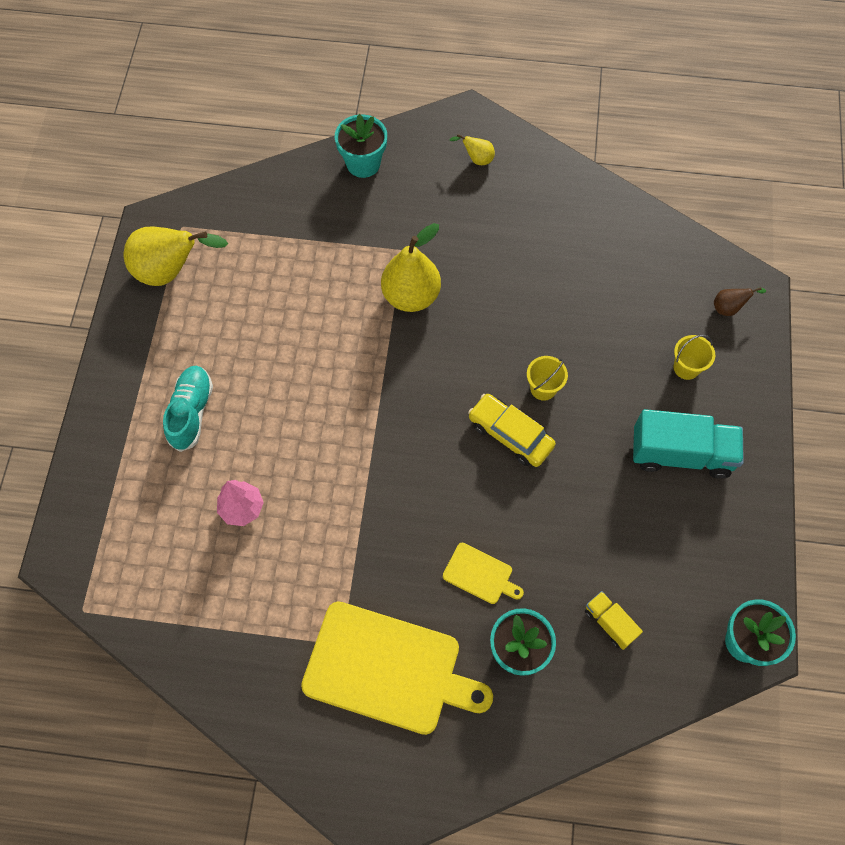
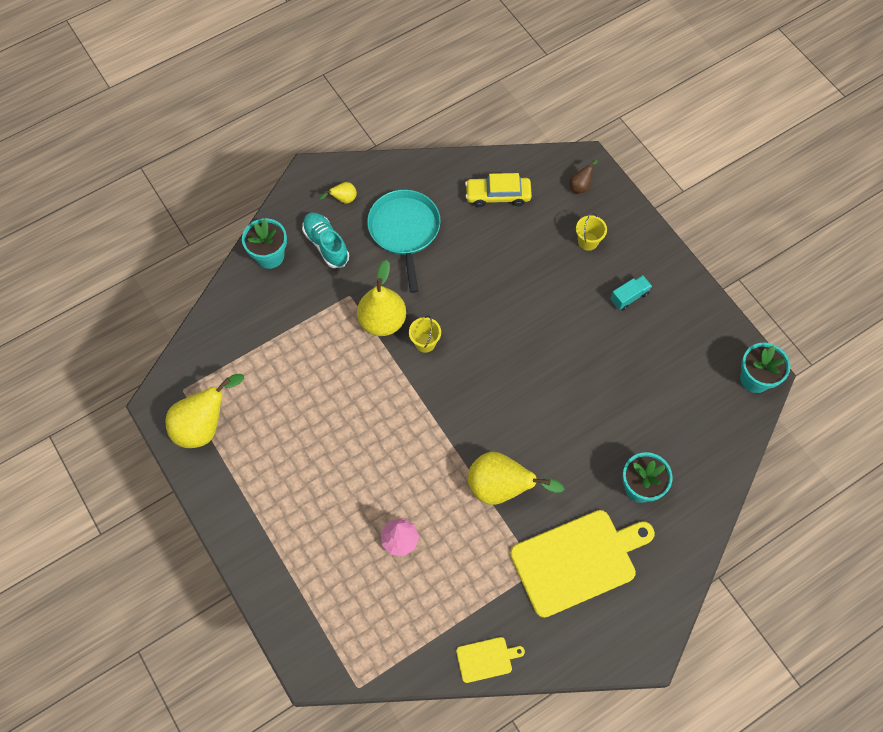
camera: 40 degrees left, 0 degrees up
turquoise shoe [163,366,213,452] -> turquoise shoe moved to [302,212,349,268]
yellow cutting board [443,543,524,604] -> yellow cutting board moved to [456,637,525,683]
yellow car [468,394,556,467] -> yellow car moved to [465,173,532,207]
yellow bucket [527,356,568,401] -> yellow bucket moved to [409,316,441,353]
yellow truck [585,591,643,650] -> none
turquoise truck [633,409,744,479] -> turquoise truck [610,275,652,311], size x0.51
none -> turquoise pan [367,190,441,293]
none -> yellow pear [468,452,565,505]

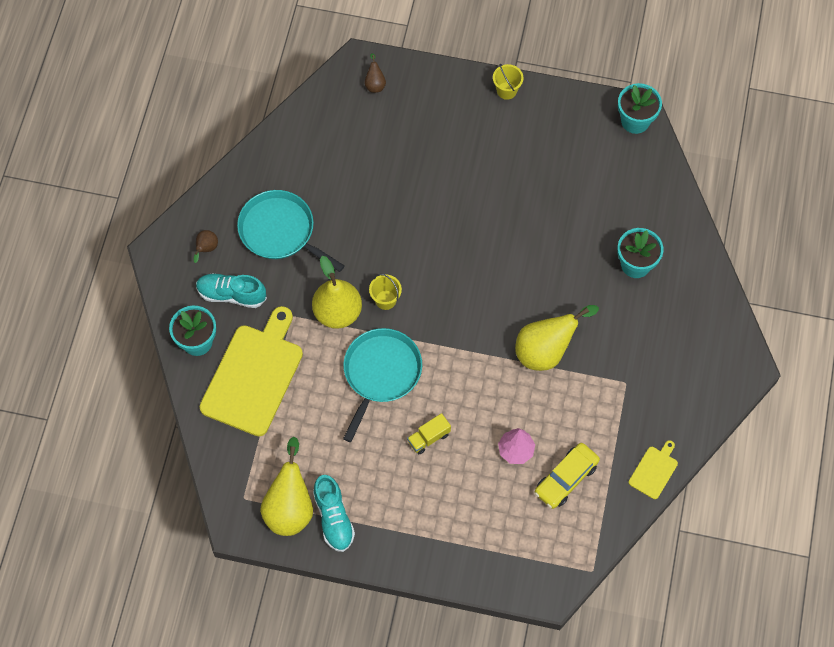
camera: 45 degrees left, 0 degrees up
yellow pear [320,182,357,204] -> brown pear [194,230,218,263]
yellow car [465,173,532,207] -> yellow car moved to [535,443,600,509]
yellow cutting board [510,510,655,618] -> yellow cutting board moved to [199,306,303,436]
yellow bucket [576,213,607,251] -> yellow bucket moved to [493,64,524,100]
turquoise truck [610,275,652,311] -> none
none -> turquoise shoe [313,475,355,552]
none -> turquoise pan [343,328,422,442]
none -> yellow truck [407,413,451,454]

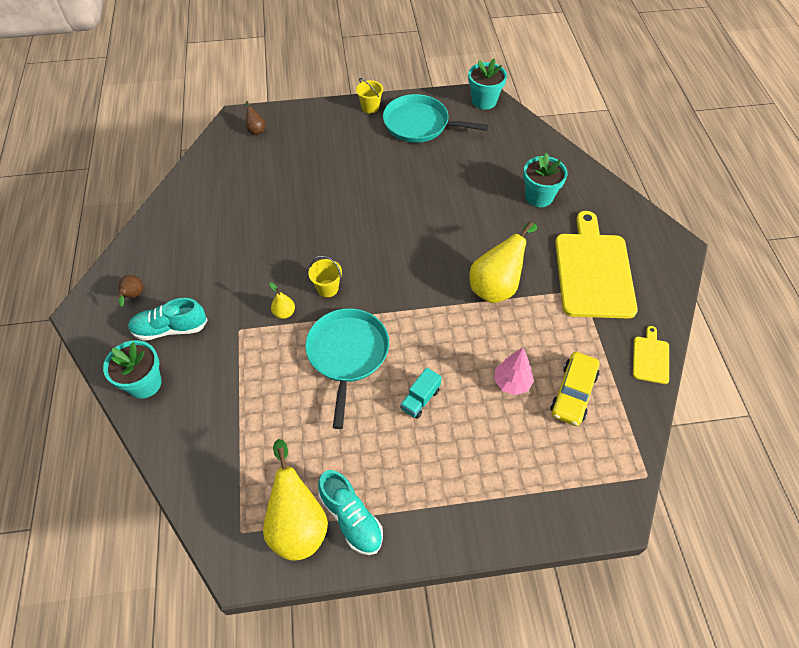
camera: 20 degrees left, 10 degrees down
yellow cutting board [199,306,303,436] -> yellow cutting board moved to [555,211,638,319]
turquoise pan [237,190,345,272] -> turquoise pan moved to [383,94,489,143]
yellow pear [312,256,362,329] -> yellow pear [269,282,295,319], size x0.46
yellow truck [407,413,451,454] -> turquoise truck [400,368,442,419]

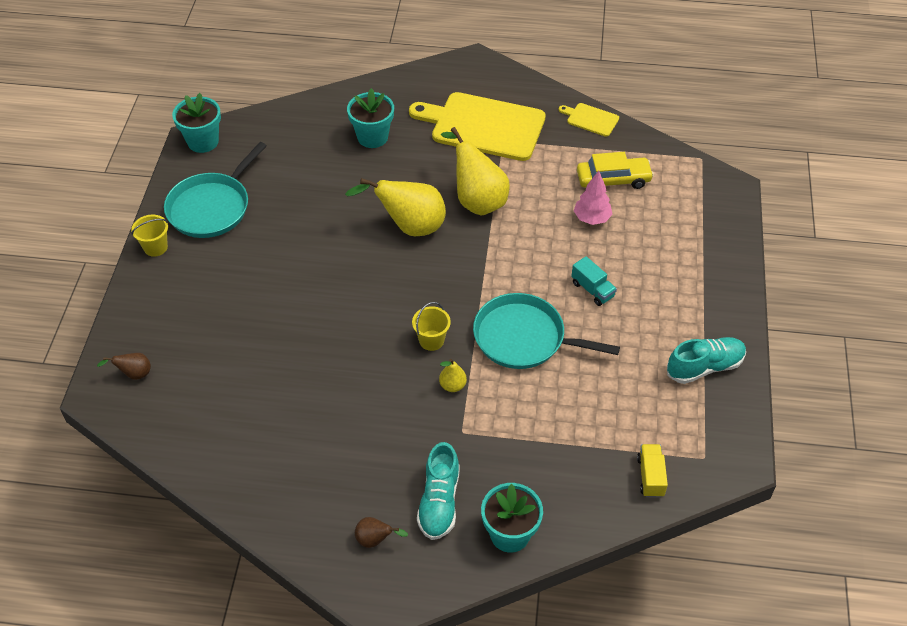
camera: 75 degrees left, 5 degrees down
yellow pear [263,439,328,561] -> yellow pear moved to [345,178,446,236]
yellow car [550,352,600,426] -> yellow car turned 45 degrees counterclockwise [577,152,654,189]
none -> yellow truck [637,444,668,497]

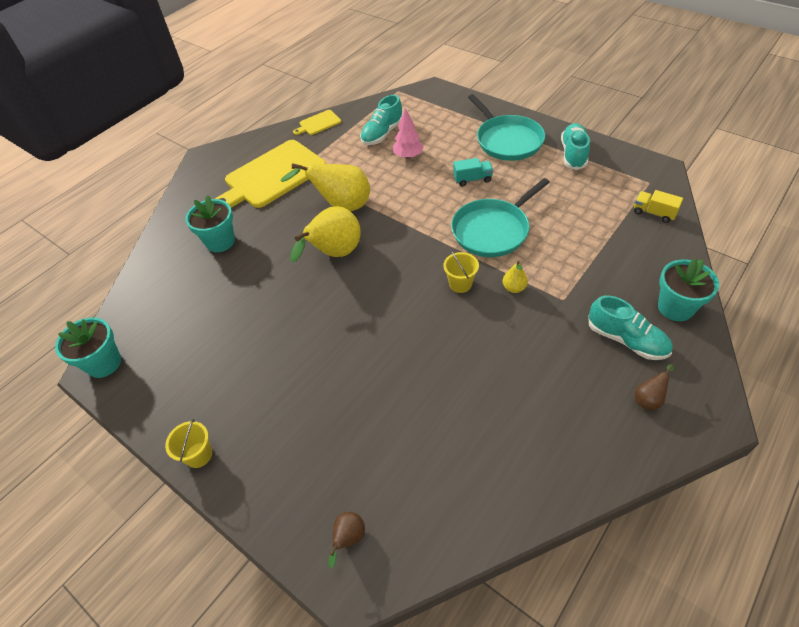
camera: 55 degrees left, 0 degrees up
turquoise pan [164,142,267,238] -> turquoise pan moved to [468,94,545,161]
yellow car [577,152,654,189] -> turquoise shoe [360,95,403,145]

